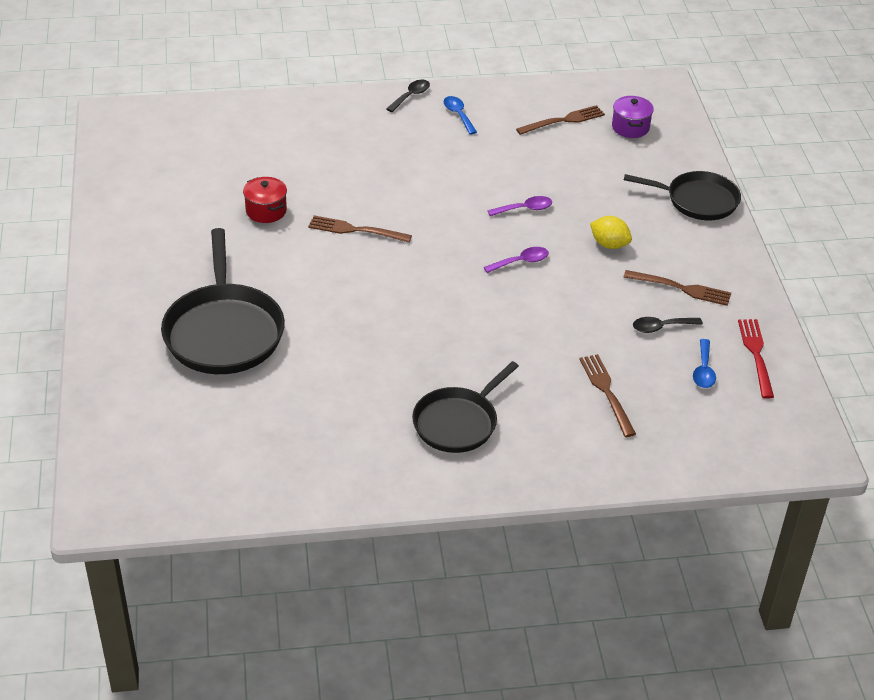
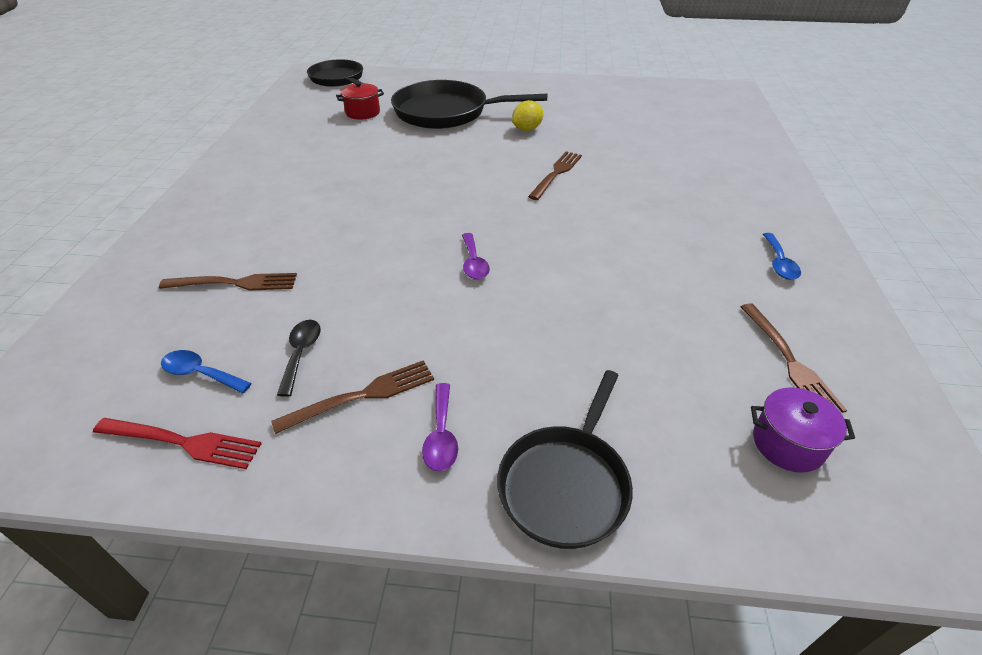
camera: 105 degrees right, 0 degrees up
red pot [243,177,287,223] -> red pot moved to [336,82,384,120]
black spoon [386,80,430,112] -> none
black pan [412,361,519,453] -> black pan moved to [307,59,363,87]
blue spoon [444,96,477,134] -> blue spoon turned 105 degrees clockwise [763,233,801,280]
purple spoon [487,196,552,216] -> purple spoon moved to [422,383,458,472]
yellow lemon [590,216,632,249] -> yellow lemon moved to [512,100,543,131]
brown fork [624,270,731,306] -> brown fork turned 150 degrees counterclockwise [271,360,434,434]

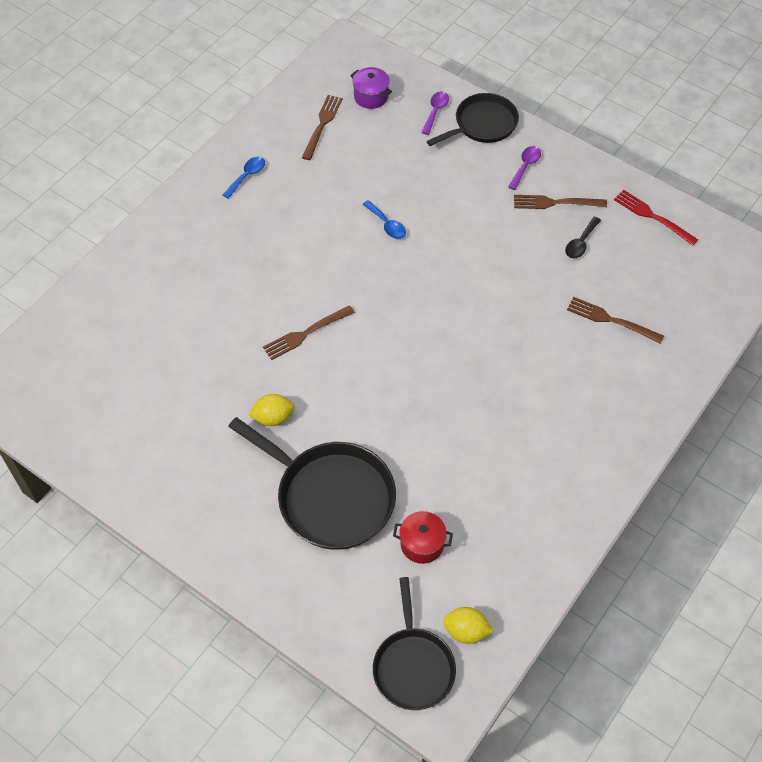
camera: 150 degrees left, 15 degrees up
blue spoon [161,350,252,394] -> blue spoon moved to [362,200,406,239]
purple spoon [462,233,490,280] -> purple spoon moved to [421,91,449,135]
none -> yellow lemon [443,607,494,644]

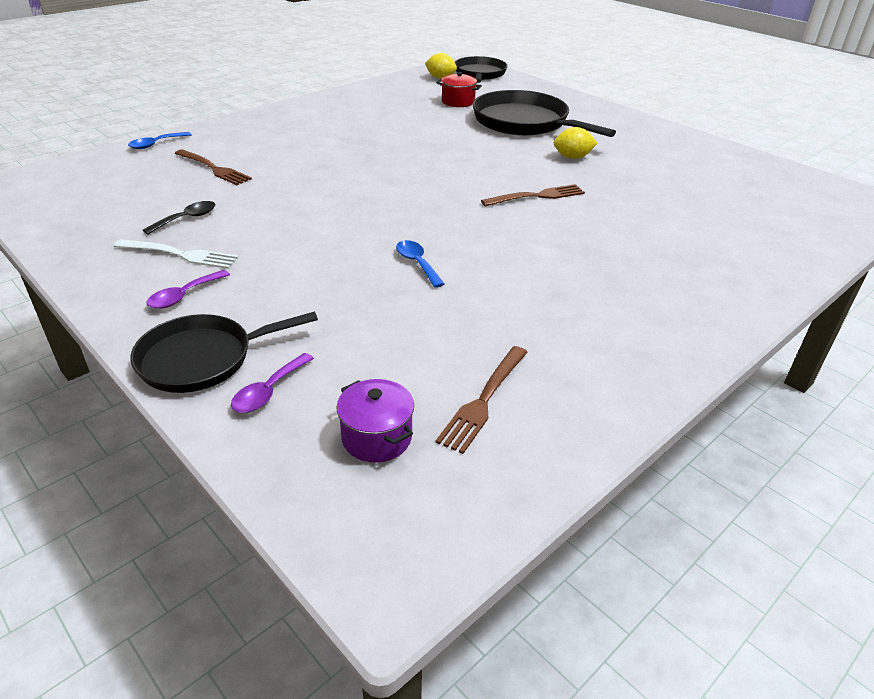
camera: 170 degrees left, 20 degrees down
blue spoon [223,157,265,199] -> blue spoon moved to [128,132,192,149]
brown fork [514,195,607,209] -> white fork [114,239,239,269]
red fork [614,190,698,246] -> none

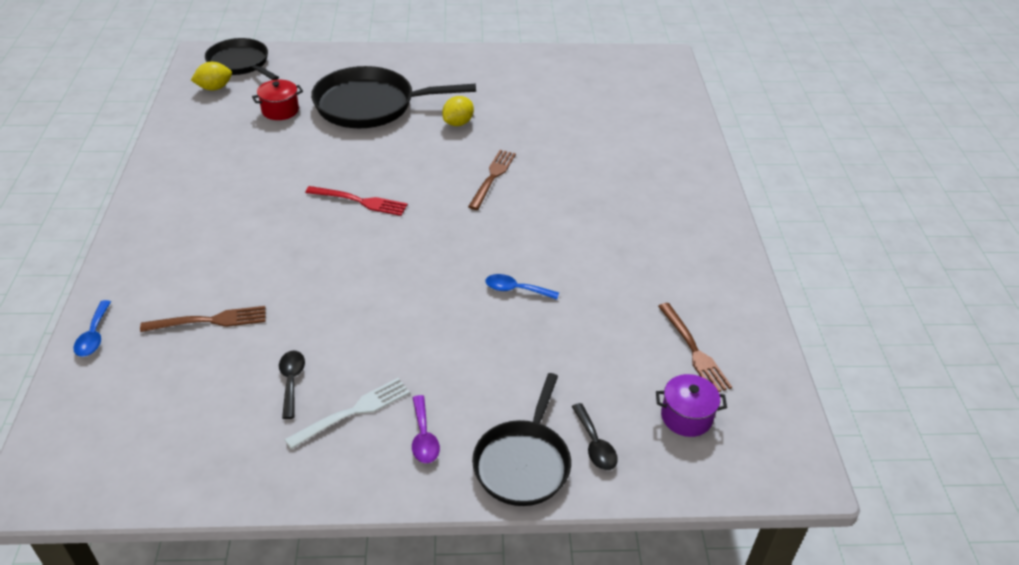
camera: 50 degrees left, 5 degrees up
purple spoon [231,353,314,413] -> black spoon [572,403,618,470]
none -> red fork [305,186,408,216]

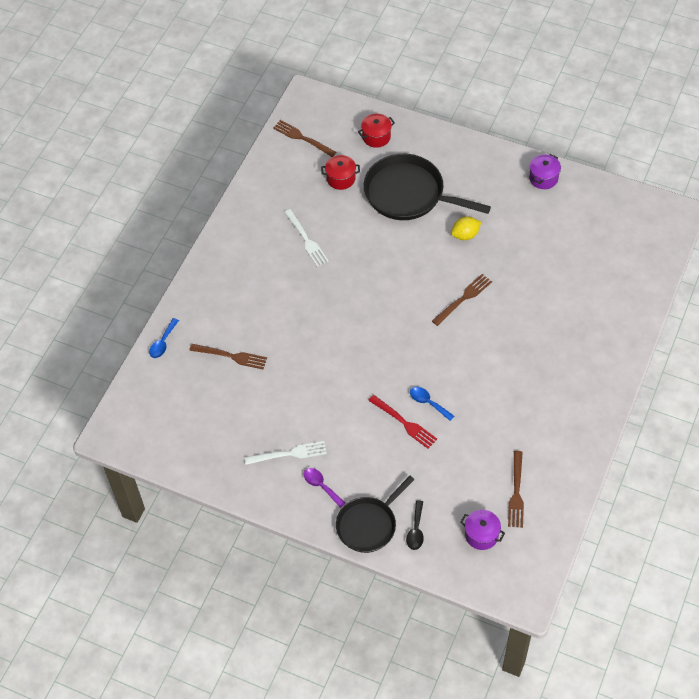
camera: 30 degrees right, 15 degrees up
yellow lemon [191,62,232,90] -> brown fork [273,120,336,157]
black pan [205,38,279,80] -> none
black spoon [279,351,305,419] -> none
red fork [305,186,408,216] -> red fork moved to [368,395,437,449]
purple spoon [412,395,440,463] -> purple spoon turned 120 degrees clockwise [303,468,345,508]
none -> white fork [284,209,328,267]
none -> red pot [358,113,395,148]
none -> purple pot [529,154,561,189]

